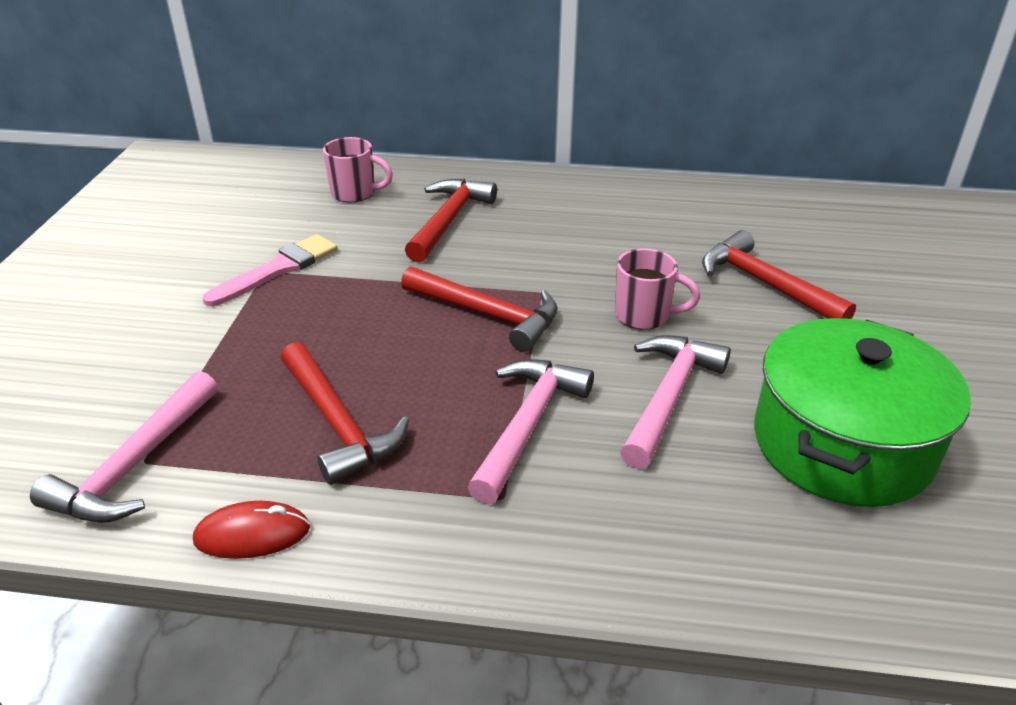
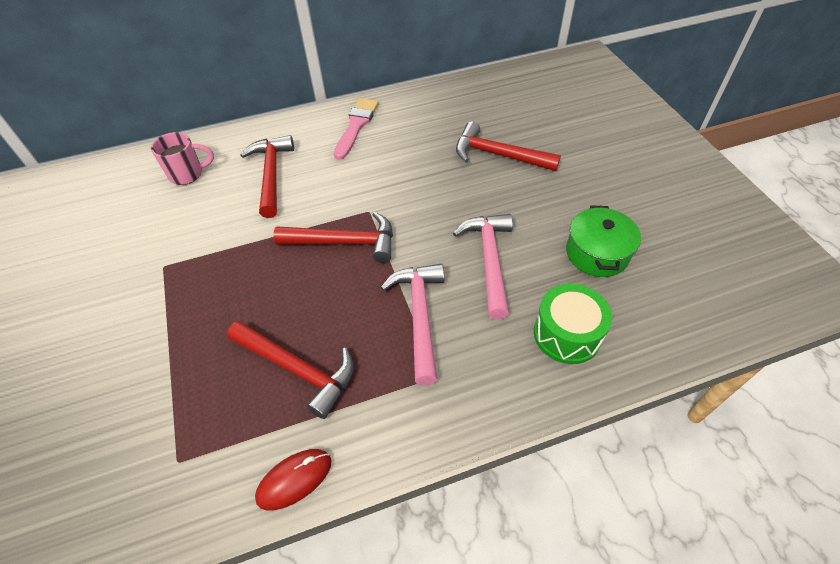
camera: 25 degrees left, 15 degrees up
pink hammer [30,371,218,523] -> none
pink brush [203,234,337,306] -> pink brush moved to [334,98,378,160]
pink mug [615,248,700,330] -> none
green pot [754,318,971,507] -> green pot [566,205,641,277], size x0.59
none -> green drum [534,284,612,364]

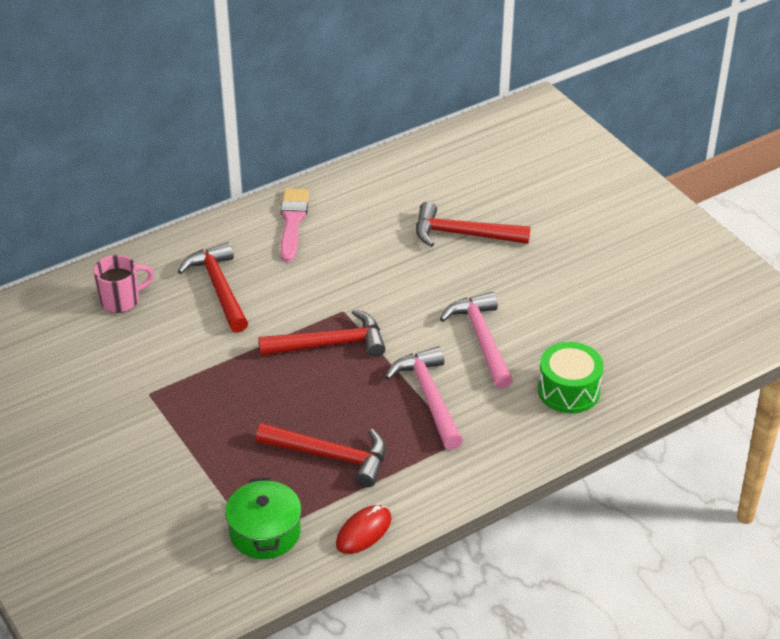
camera: 15 degrees left, 10 degrees down
green pot [566,205,641,277] -> green pot moved to [225,477,301,559]

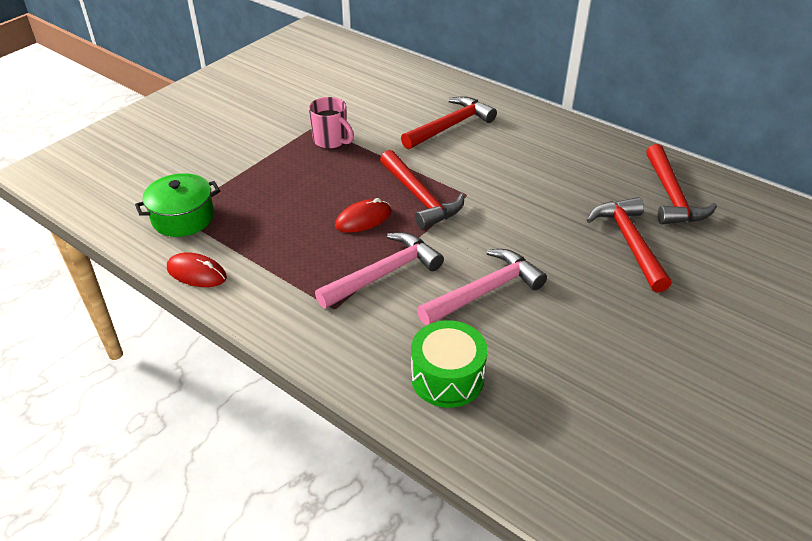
camera: 70 degrees right, 0 degrees up
pink mug [93,255,154,313] -> pink mug moved to [308,97,354,149]
red hammer [256,423,386,487] -> red hammer moved to [646,144,717,224]
pink brush [280,188,309,262] -> none
none -> red mouse [335,198,392,233]

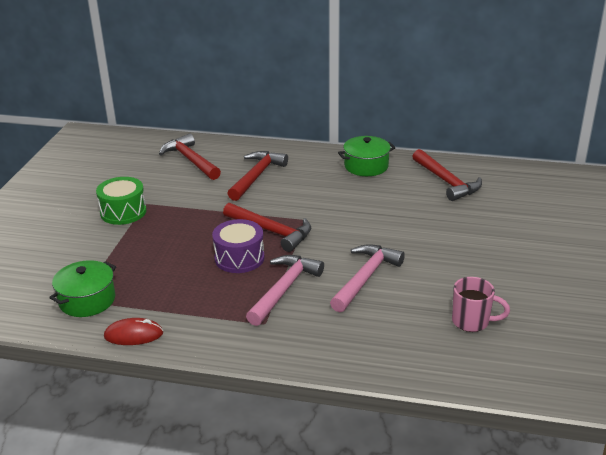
camera: 25 degrees left, 10 degrees down
pink mug [308,97,354,149] -> pink mug moved to [452,277,510,332]
red mouse [335,198,392,233] -> purple drum [212,219,265,273]
green drum [411,320,488,408] -> green drum moved to [96,177,147,225]
red hammer [587,197,672,293] -> red hammer moved to [159,133,221,180]
none -> green pot [338,136,396,176]

